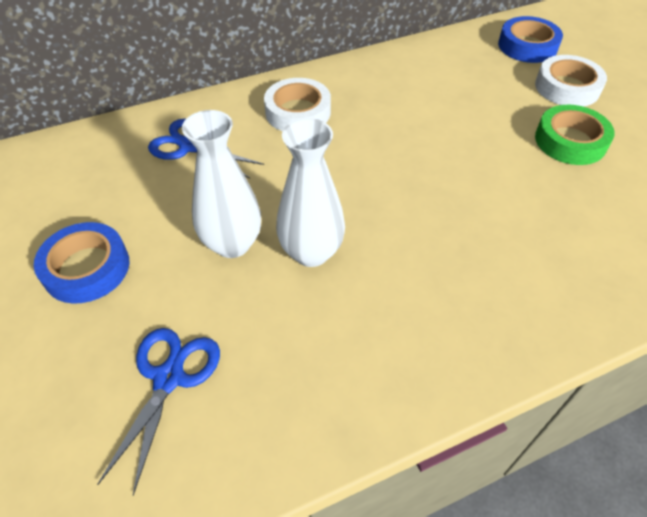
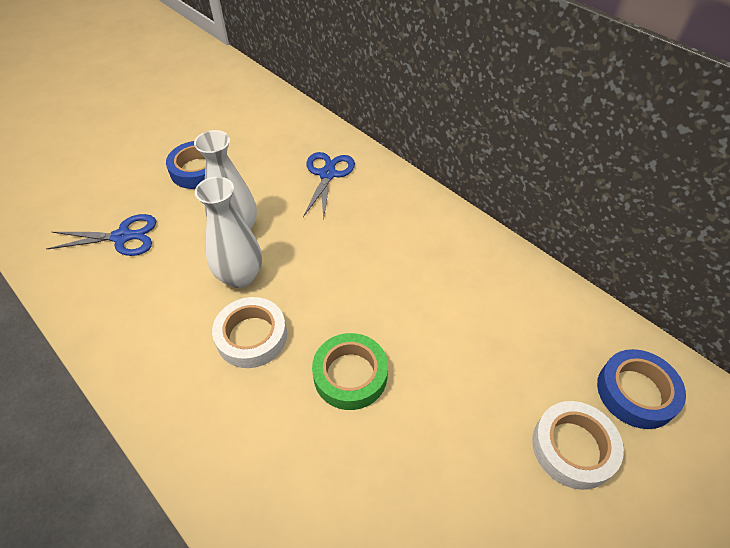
camera: 70 degrees right, 0 degrees up
white tape [264,78,331,131] -> white tape moved to [212,297,287,368]
green tape [535,105,615,165] -> green tape moved to [312,333,388,410]

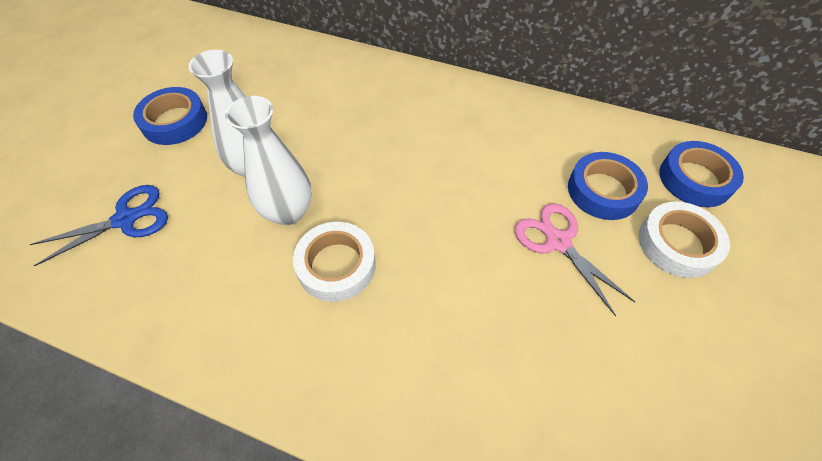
camera: 25 degrees left, 5 degrees up
blue scissors [303,152,355,221] -> none
green tape [312,333,388,410] -> none
none -> pink scissors [515,203,635,316]
none -> blue tape [568,152,648,220]

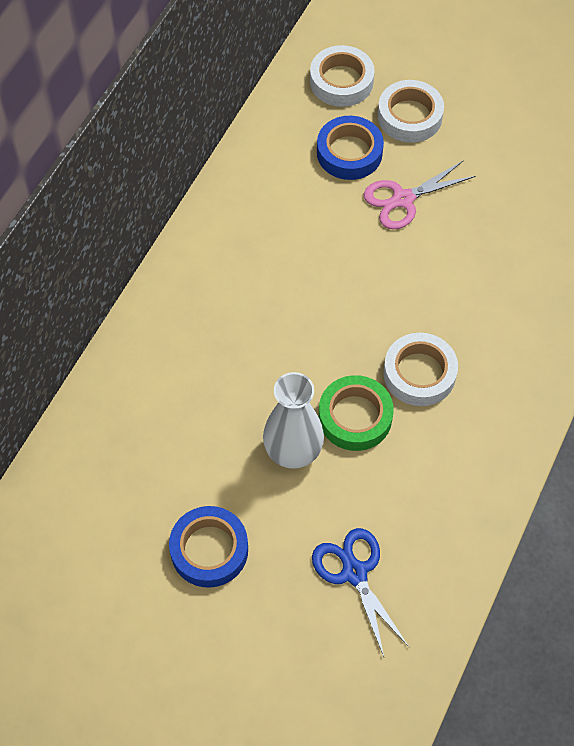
camera: 85 degrees left, 5 degrees up
white vase [225,96,312,225] -> green tape [319,375,394,451]
blue tape [660,141,744,207] -> white tape [310,45,375,107]

